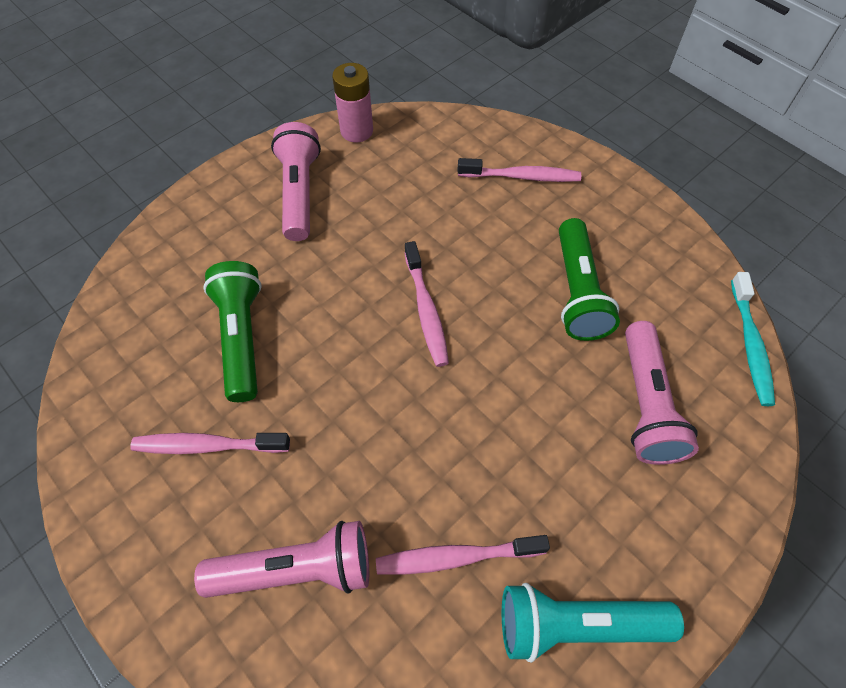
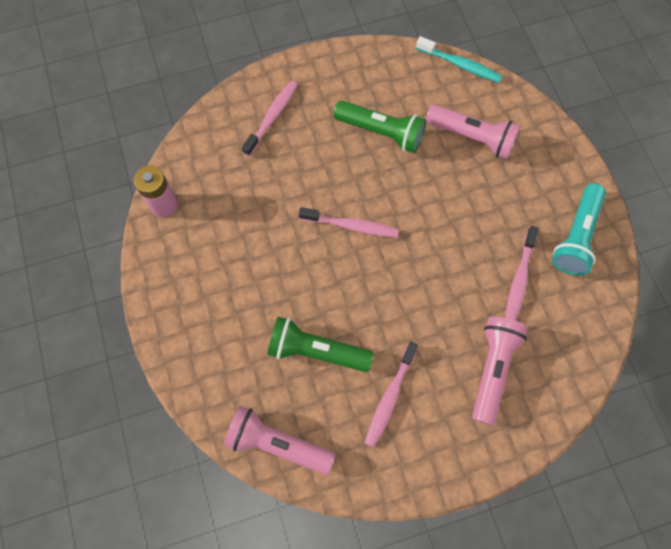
camera: 65 degrees left, 10 degrees up
pink flashlight [271,122,321,241] -> pink flashlight moved to [224,406,335,475]

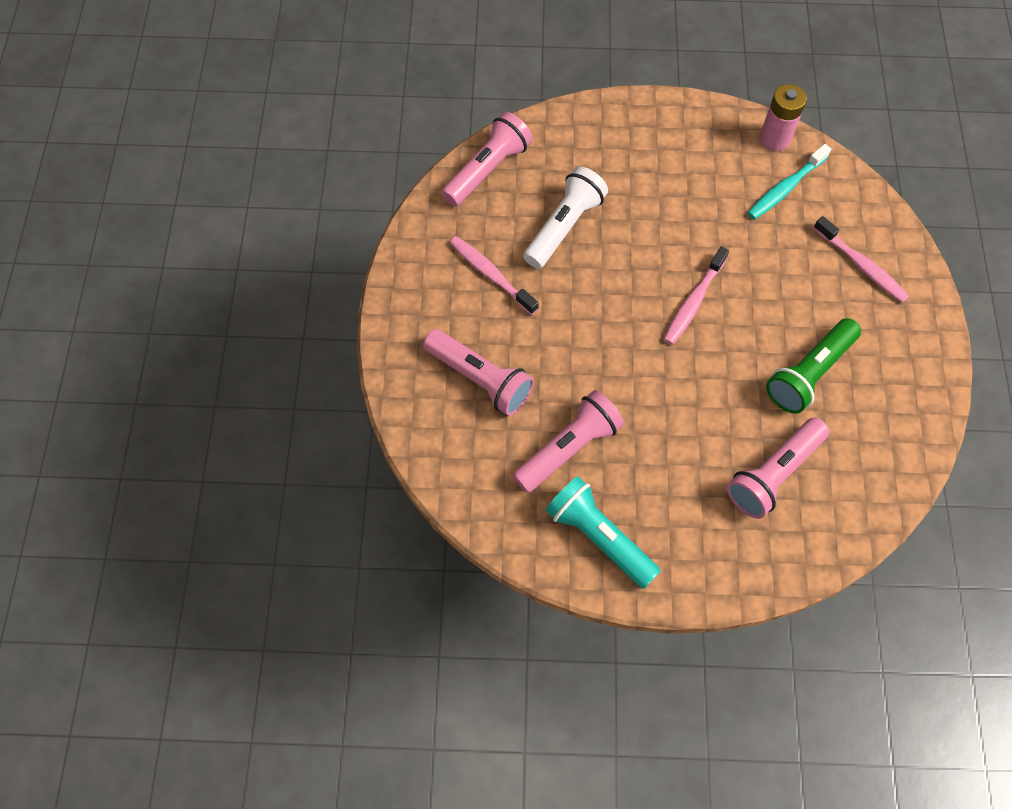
camera: 110 degrees right, 5 degrees down
green flashlight [267,317,374,372] -> white flashlight [523,167,608,269]
turquoise toothbrush [416,36,502,83] -> turquoise toothbrush moved to [748,144,831,220]
pink toothbrush [505,226,539,321] -> pink flashlight [512,390,624,493]

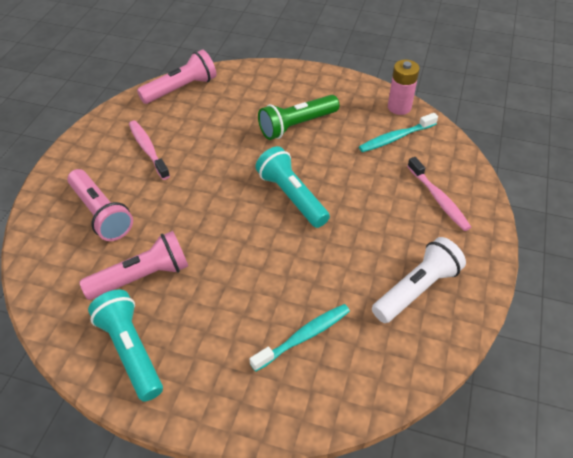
camera: 15 degrees right, 15 degrees down
white flashlight [523,167,608,269] -> white flashlight moved to [372,237,466,323]
pink toothbrush [663,246,729,345] -> turquoise flashlight [255,146,330,228]
pink flashlight [727,418,829,519] -> turquoise toothbrush [249,304,350,372]
green flashlight [766,318,861,414] -> green flashlight moved to [258,95,340,140]

